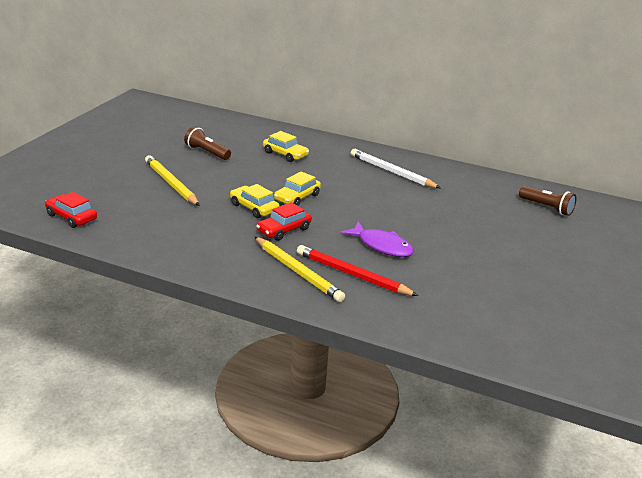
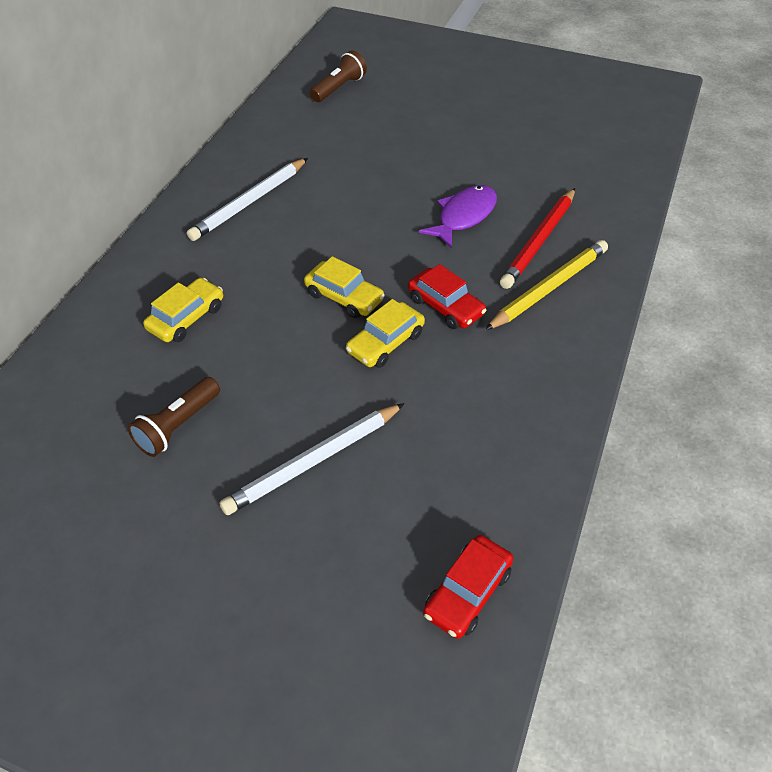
camera: 90 degrees left, 20 degrees up
yellow pencil [145,155,200,206] -> white pencil [219,403,405,515]

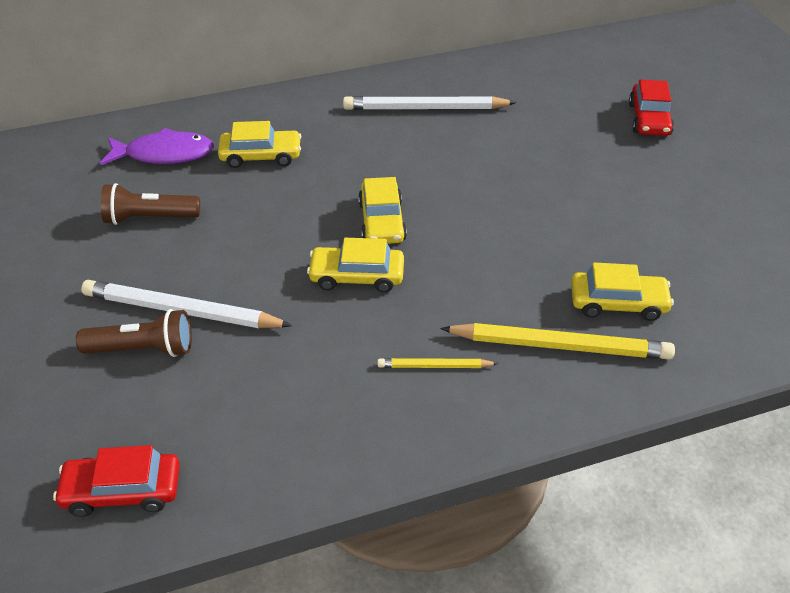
camera: 50 degrees right, 5 degrees down
brown flashlight [310,50,367,102] -> brown flashlight moved to [76,309,192,357]
red car [408,264,486,329] -> red car moved to [629,79,674,136]
purple fish [419,185,497,249] -> purple fish moved to [100,128,214,165]
red pencil [500,188,575,289] -> yellow car [571,262,674,321]
none -> yellow pencil [378,358,499,368]

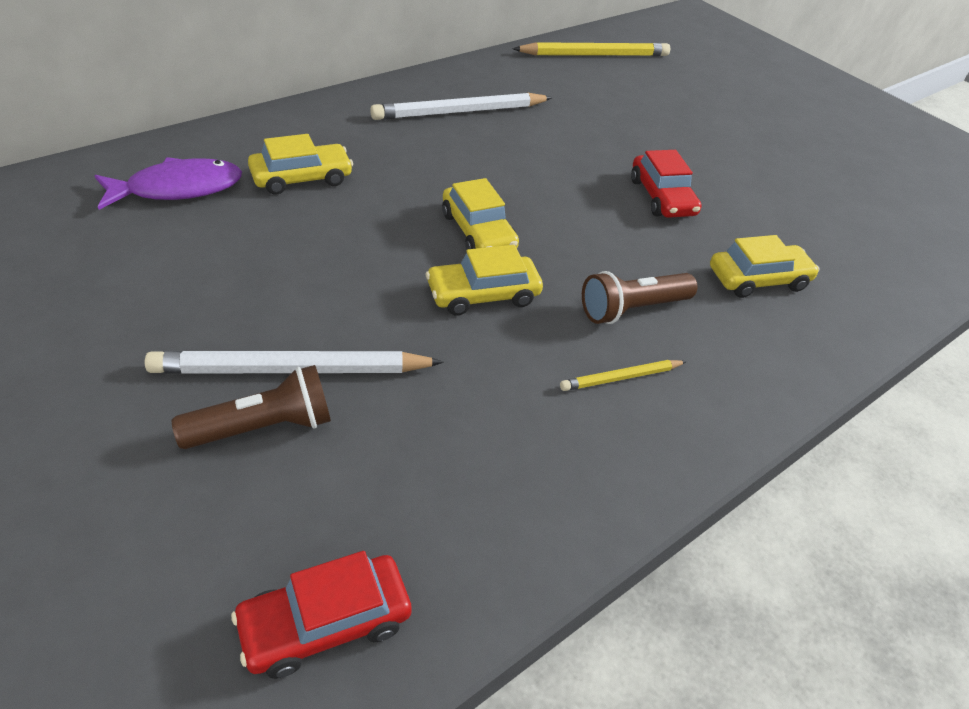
camera: 25 degrees left, 0 degrees up
brown flashlight [101,183,200,225] -> brown flashlight moved to [582,271,697,324]
yellow pencil [440,323,675,360] -> yellow pencil moved to [513,42,670,56]
red car [629,79,674,136] -> red car moved to [631,150,702,218]

